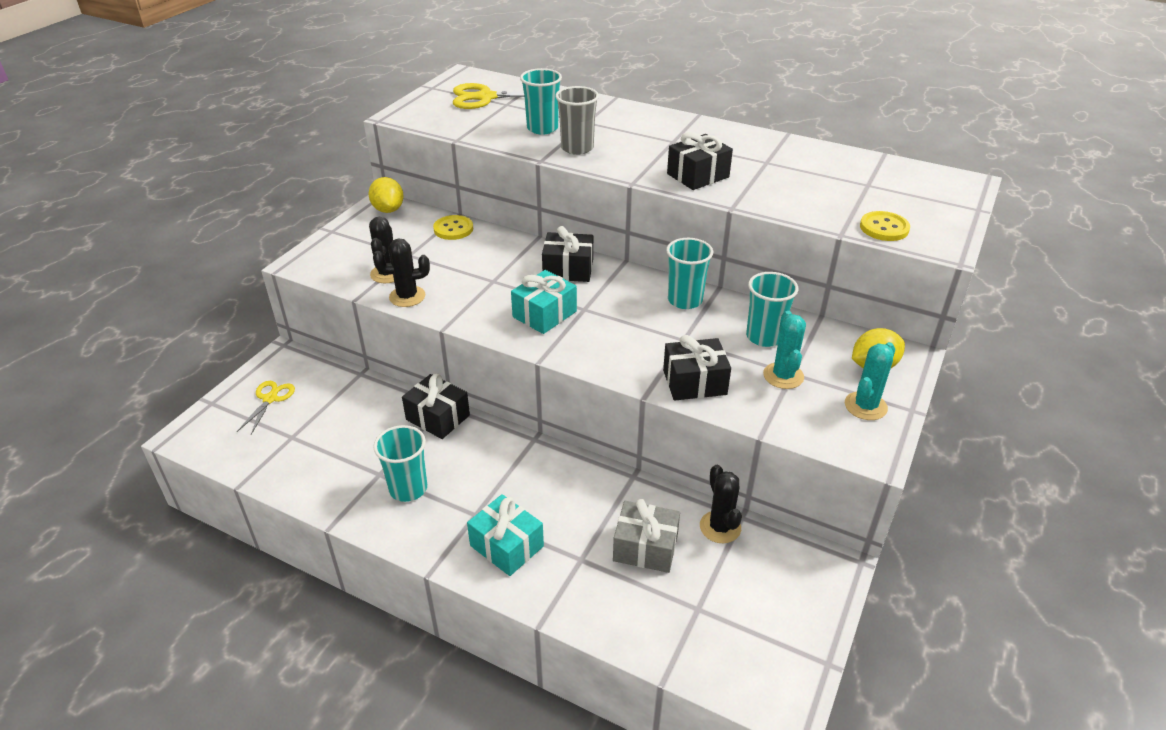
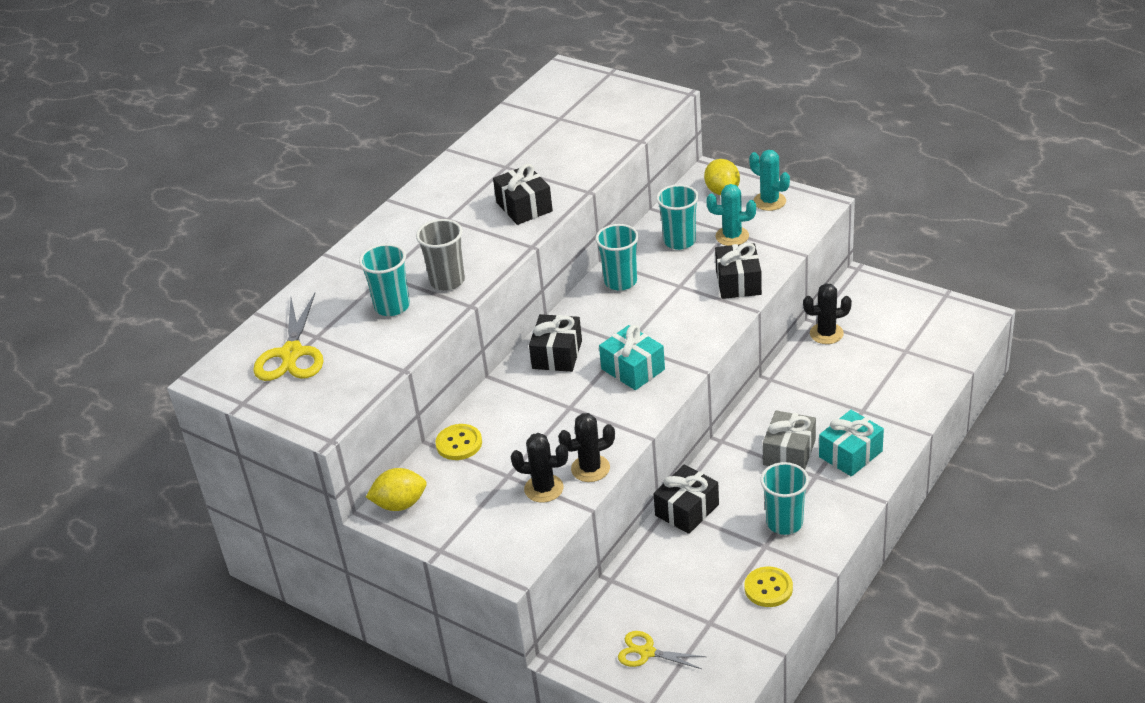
camera: 80 degrees left, 0 degrees up
black cactus [373,238,430,307] -> black cactus turned 75 degrees clockwise [558,413,615,482]
grey gift [613,499,680,573] -> grey gift moved to [763,410,816,470]
yellow button [860,211,910,241] -> yellow button moved to [744,567,793,607]

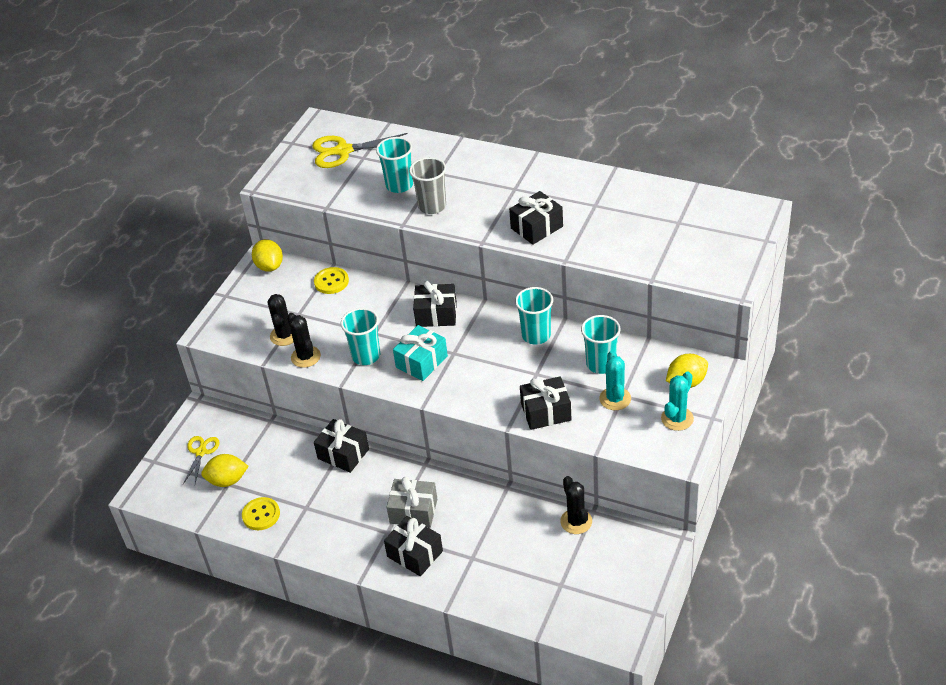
camera: 80 degrees right, 5 degrees up
turquoise cup [760,462,809,535] -> turquoise cup moved to [341,308,380,365]
turquoise gift [819,410,884,477] -> black gift [384,516,443,576]
none -> yellow lemon [201,454,249,487]

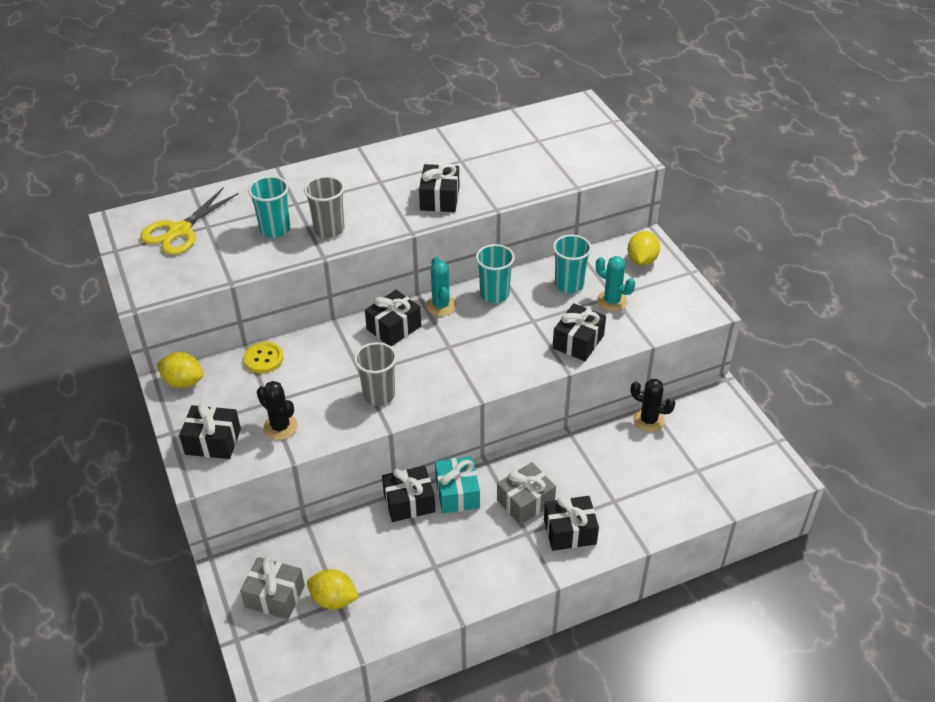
camera: 50 degrees left, 0 degrees up
yellow scissors [183,436,219,484] -> grey gift [240,557,305,619]
yellow lemon [201,454,249,487] -> yellow lemon turned 75 degrees clockwise [307,569,359,609]
yellow button [242,497,280,530] -> none
black cactus [287,313,321,368] -> none
turquoise cup [341,308,380,365] -> grey cup [354,342,397,406]
turquoise gift [393,325,448,381] -> turquoise gift moved to [435,456,480,514]
turquoise cactus [661,371,694,431] -> turquoise cactus moved to [426,257,457,316]
none -> black gift [179,402,241,459]

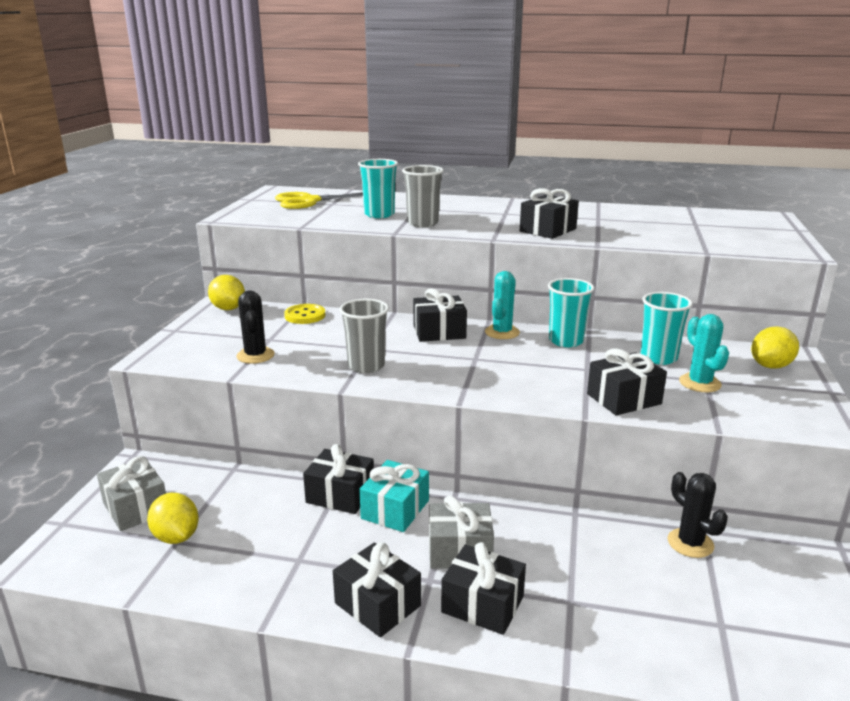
camera: 35 degrees right, 20 degrees down
black gift [179,402,241,459] -> black gift moved to [333,543,421,637]

